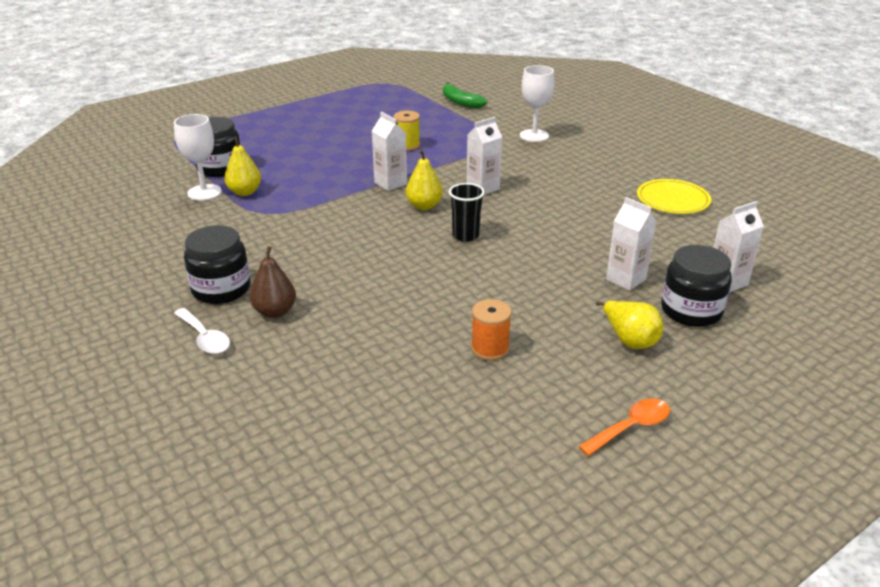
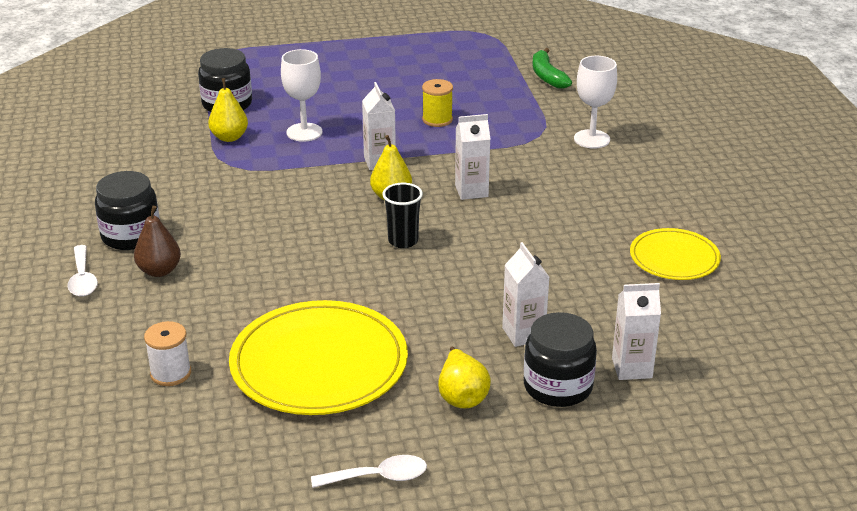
camera: 25 degrees right, 0 degrees up
white goblet [174,114,222,201] -> white goblet moved to [281,49,322,142]
orange spool [471,299,512,360] -> yellow plate [229,300,408,415]
orange spoon [578,398,670,456] -> white spoon [311,455,427,488]
none -> white spool [144,321,191,386]

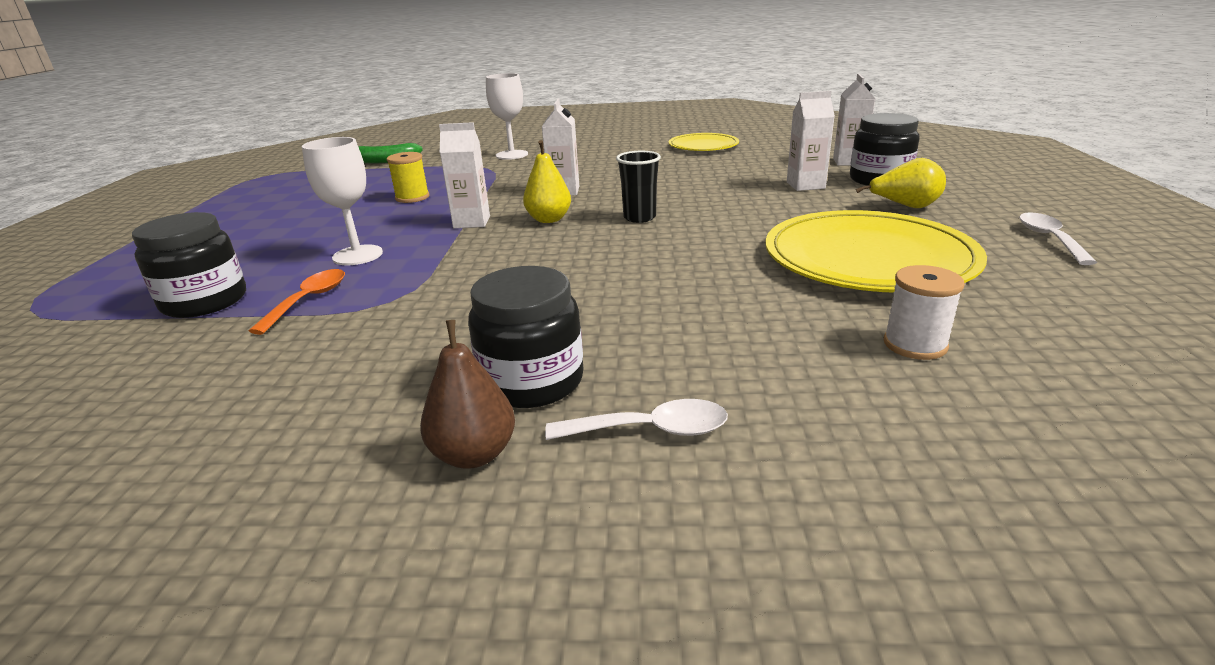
camera: 75 degrees left, 5 degrees down
brown pear [134,206,181,277] -> brown pear moved to [420,320,515,468]
yellow pear [208,78,248,142] -> orange spoon [249,269,345,335]

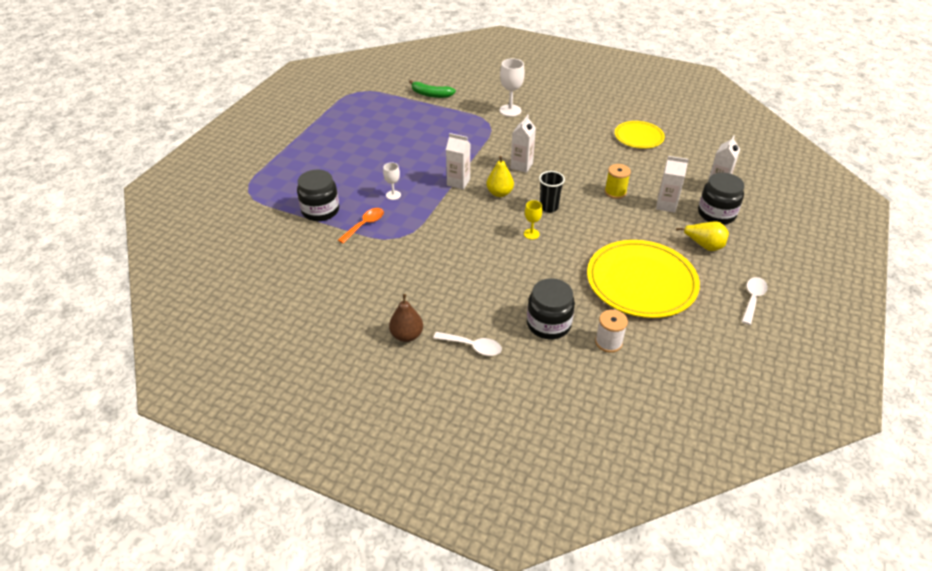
camera: 20 degrees right, 15 degrees up
white goblet [302,137,383,265] -> white goblet [383,162,401,200], size x0.59
yellow spool [387,152,429,203] -> yellow spool moved to [605,164,631,199]
black jar [468,266,583,408] -> black jar moved to [527,278,575,339]
none -> yellow goblet [524,200,542,239]

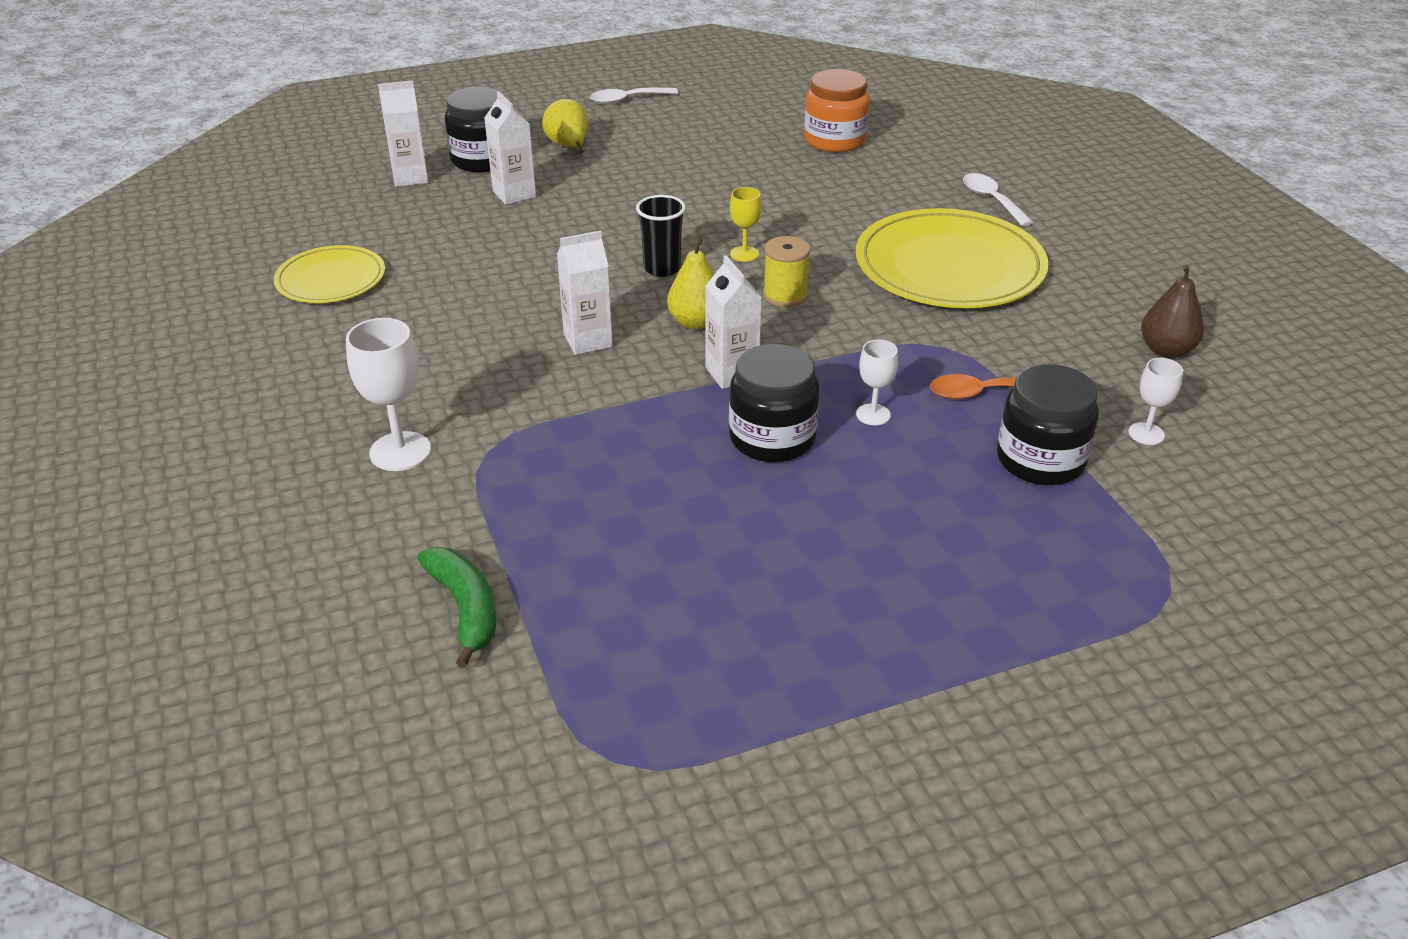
camera: 135 degrees left, 5 degrees down
brown pear [389,294,423,342] -> brown pear moved to [1141,265,1204,358]
black jar [527,278,575,339] -> black jar moved to [729,344,819,462]
yellow plate [587,240,700,318] -> yellow plate moved to [856,208,1049,308]
white spool [595,310,628,353] -> orange jar [804,69,870,153]
yellow spool [605,164,631,199] -> yellow spool moved to [763,236,810,307]
none -> white goblet [1129,358,1183,445]

